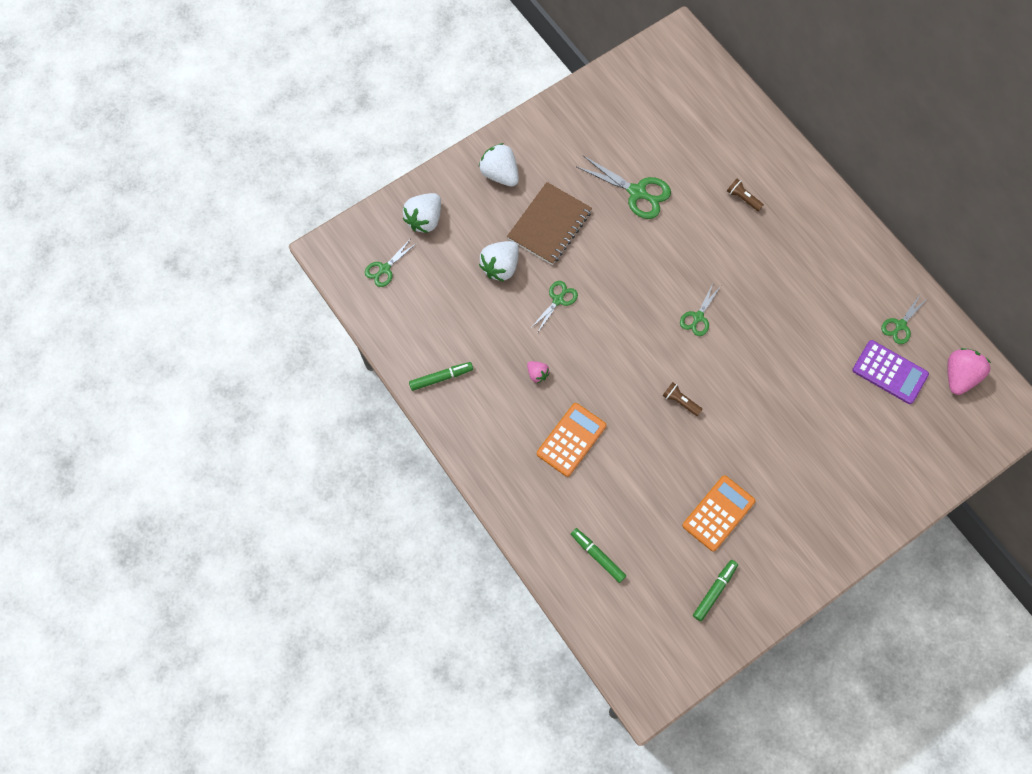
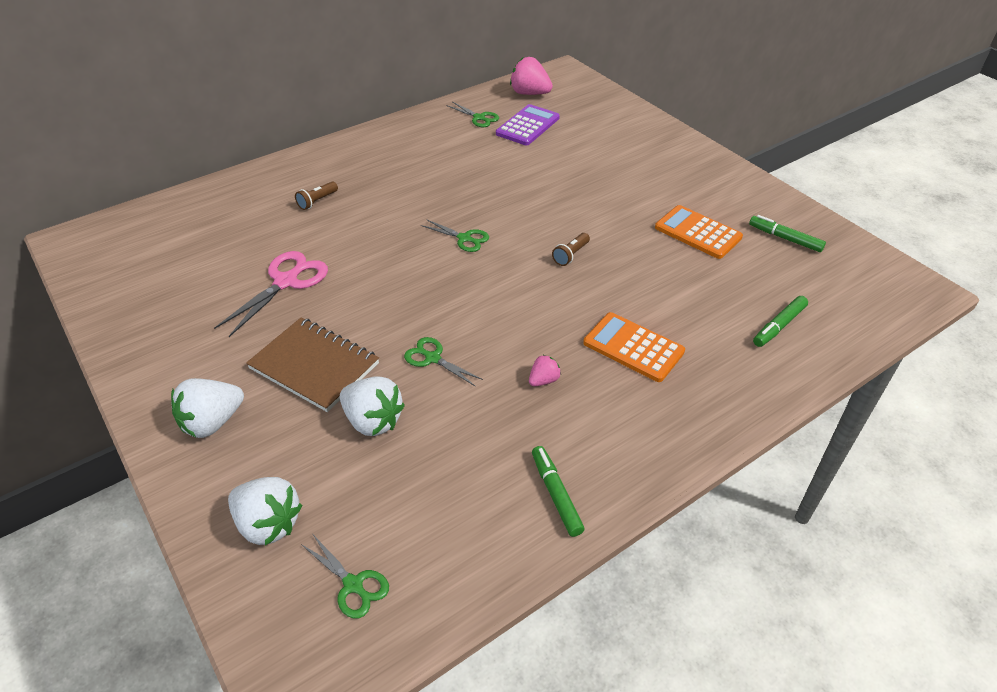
camera: 90 degrees left, 25 degrees down
green scissors [576,156,671,219] -> pink scissors [214,251,328,337]

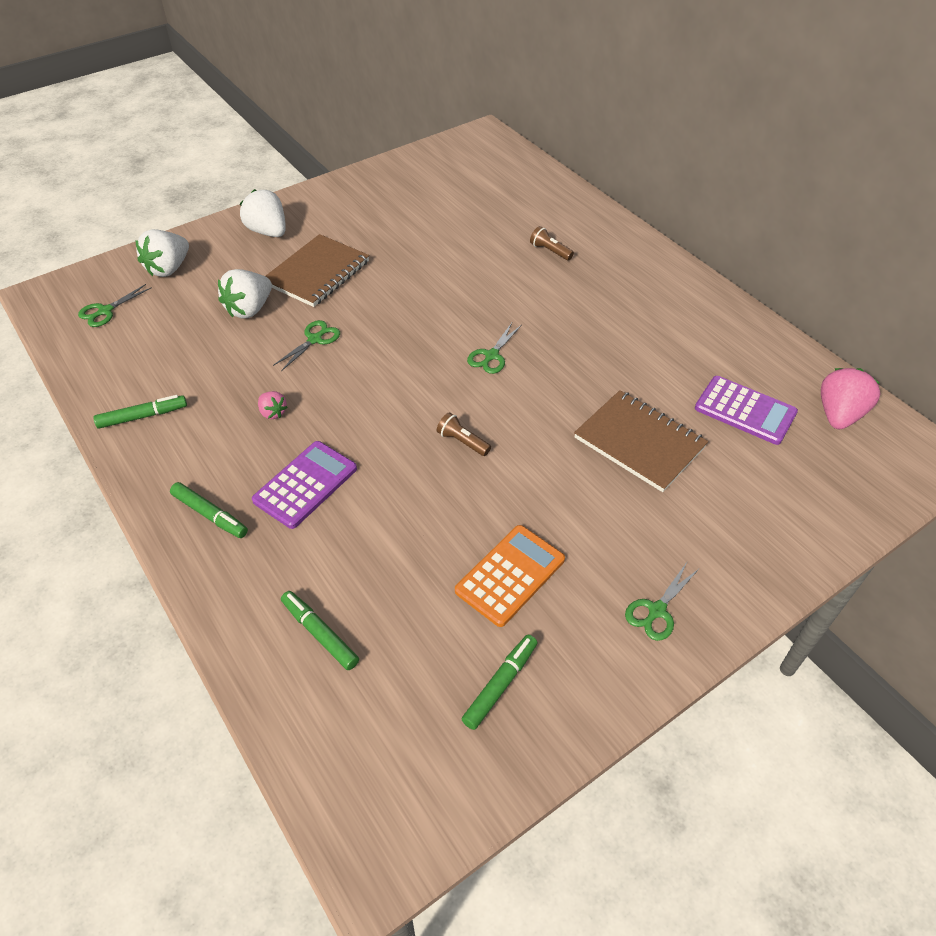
camera: 90 degrees right, 5 degrees up
pink scissors [214,251,328,337] -> none
green scissors [447,102,499,127] -> green scissors moved to [625,562,700,641]
orange calculator [583,312,685,382] -> purple calculator [252,441,357,529]
none -> green marker [170,482,248,538]
none -> brown notebook [574,390,708,492]

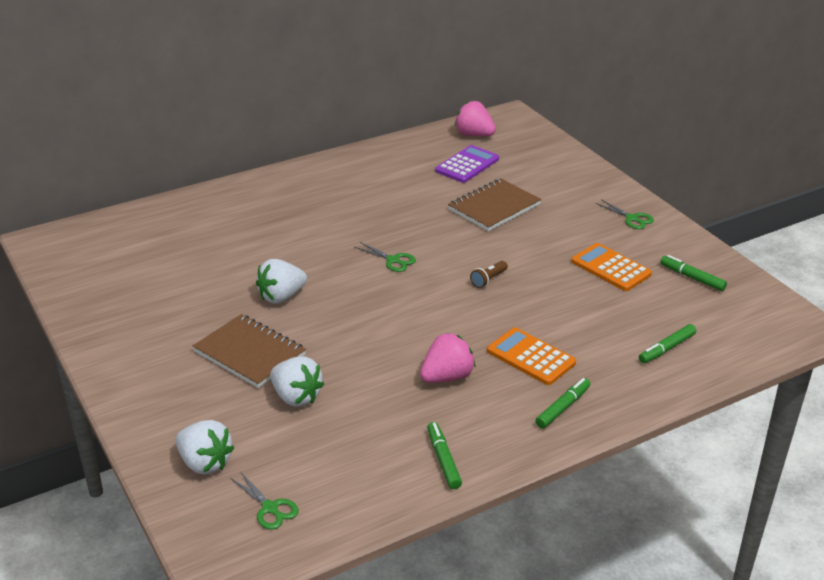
camera: 85 degrees left, 15 degrees down
white strawberry [240,189,286,237] -> white strawberry moved to [256,259,307,304]
purple calculator [252,441,357,529] -> orange calculator [487,327,576,385]
pink strawberry [258,391,287,419] -> pink strawberry [420,333,475,383], size x1.90
green scissors [273,320,340,371] -> none
brown flashlight [530,226,574,260] -> none

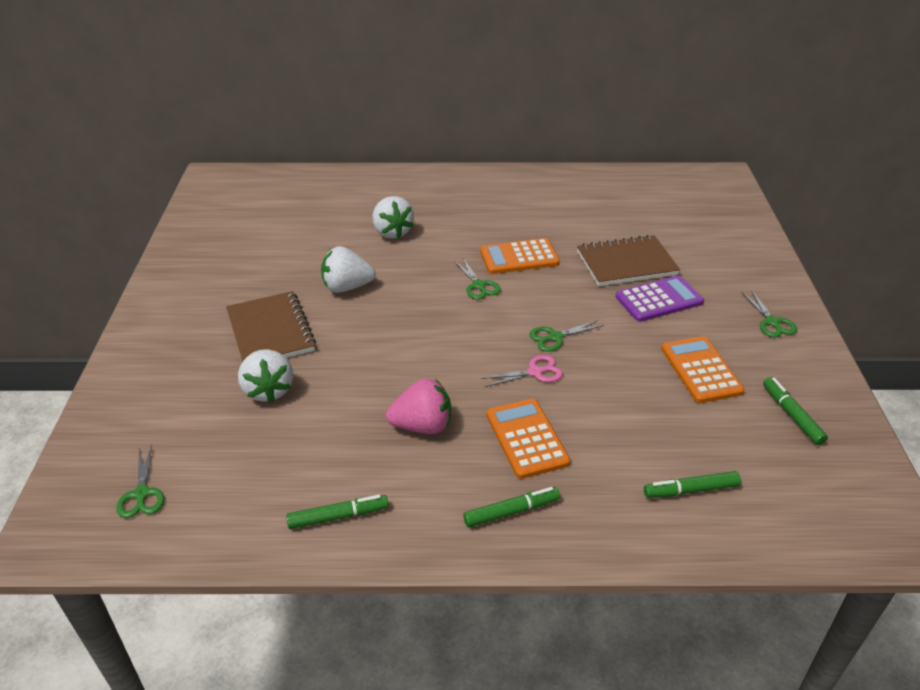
camera: 30 degrees right, 5 degrees up
white strawberry [175,420,234,475] -> white strawberry moved to [373,196,414,239]
green marker [427,422,462,489] -> green marker turned 60 degrees clockwise [286,495,389,529]
purple calculator [435,145,499,183] -> purple calculator moved to [615,276,704,322]
pink strawberry [455,101,496,136] -> none
brown flashlight [470,261,508,288] -> green scissors [529,320,604,352]
none -> orange calculator [480,238,560,274]
none -> pink scissors [481,355,563,387]

